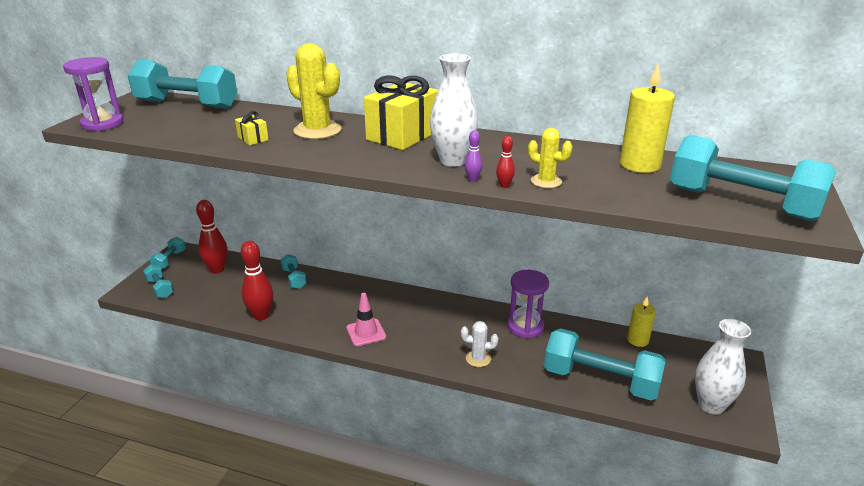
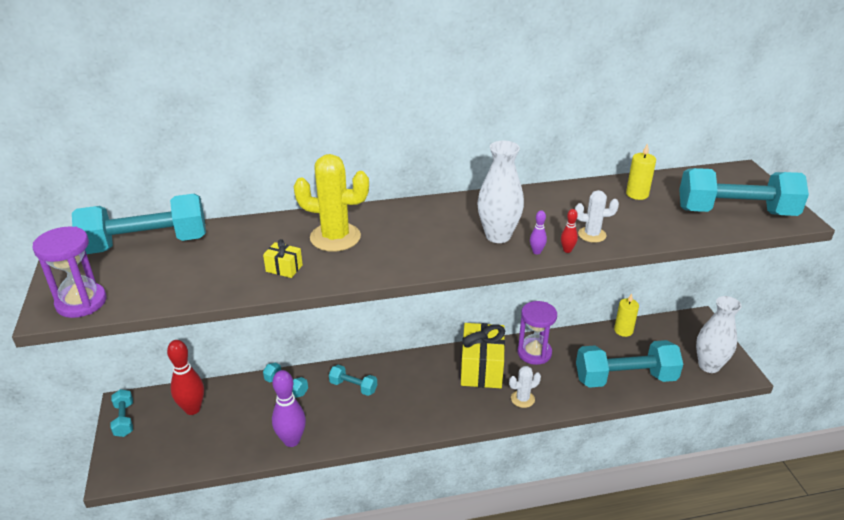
camera: 30 degrees left, 5 degrees up
turquoise dumbbell [143,264,173,298] -> turquoise dumbbell moved to [329,365,377,396]
red bowling pin [241,241,273,321] -> purple bowling pin [272,370,306,447]
pink traffic cone [346,293,386,346] -> none
yellow gift [364,76,438,150] -> yellow gift moved to [461,323,505,388]
yellow cactus [528,128,573,188] -> white cactus [575,190,619,243]
yellow candle [620,63,675,173] -> yellow candle [626,143,656,200], size x0.64

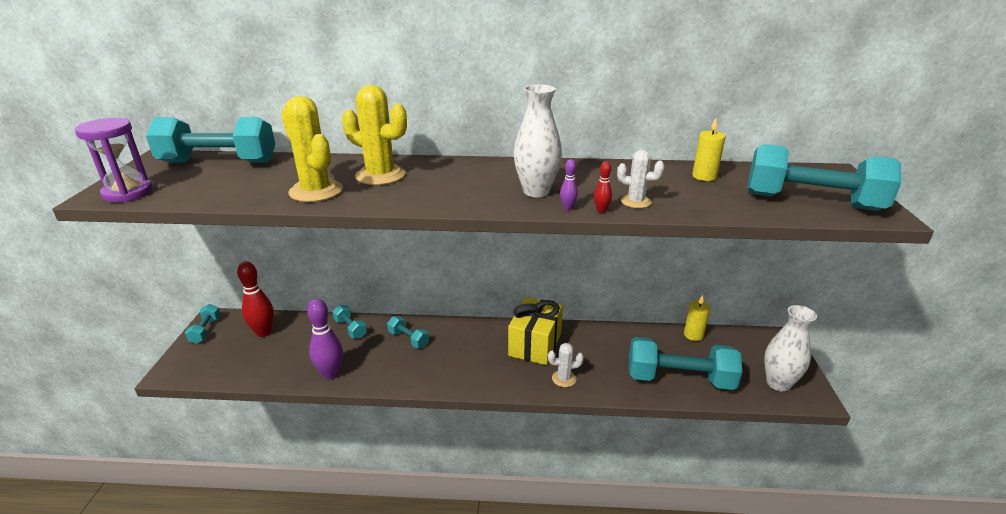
camera: 15 degrees right, 5 degrees down
yellow gift [263,239,303,278] -> yellow cactus [281,96,343,202]
purple hourglass [517,301,557,365] -> none

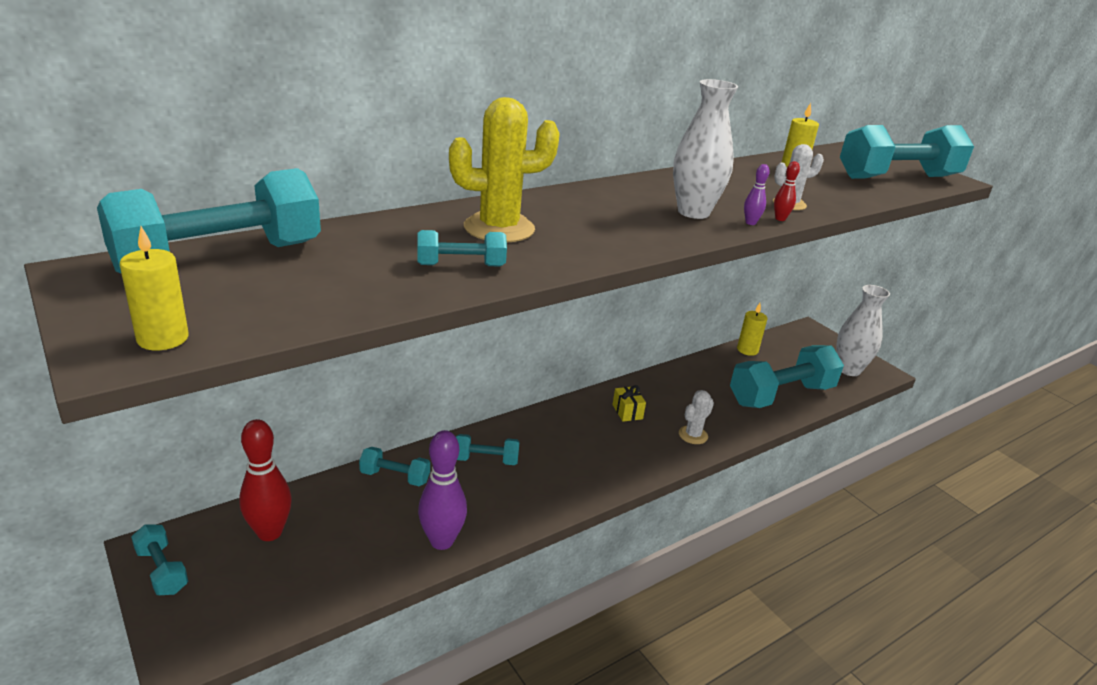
camera: 40 degrees left, 0 degrees up
purple hourglass [75,118,153,202] -> yellow candle [120,226,189,350]
yellow cactus [281,96,343,202] -> turquoise dumbbell [418,230,507,266]
yellow gift [508,297,563,365] -> yellow gift [613,385,646,422], size x0.44

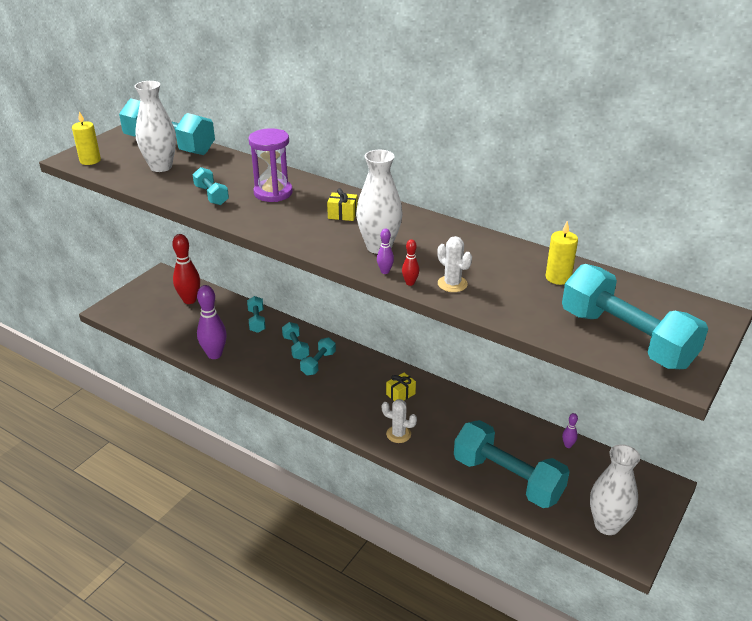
camera: 70 degrees right, 5 degrees up
turquoise dumbbell [131,524,188,595] -> turquoise dumbbell moved to [300,338,336,376]
yellow cactus [449,97,560,242] -> purple hourglass [249,128,293,202]
yellow candle [737,303,767,356] -> purple bowling pin [562,413,578,448]
none -> white vase [134,81,176,172]
none -> yellow gift [327,188,358,221]

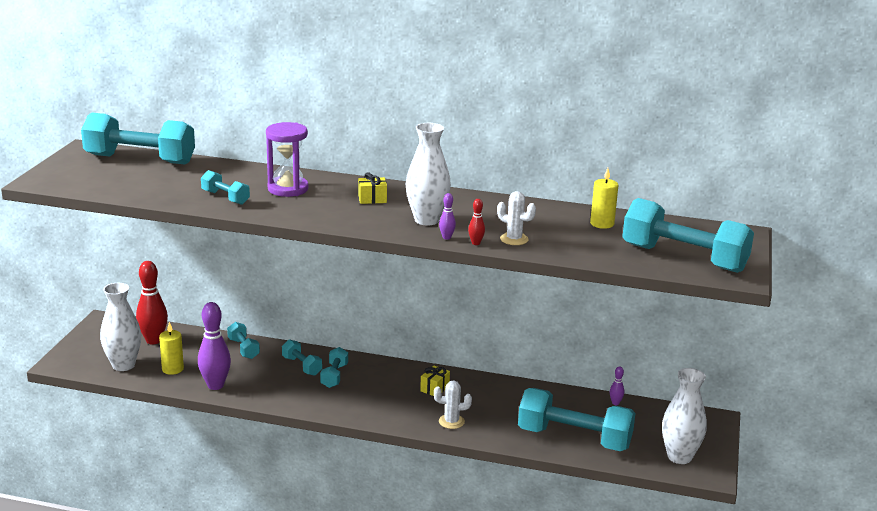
camera: 20 degrees left, 10 degrees down
yellow candle [72,111,101,165] -> yellow candle moved to [159,322,184,375]
white vase [134,81,176,172] -> white vase moved to [100,283,141,371]

